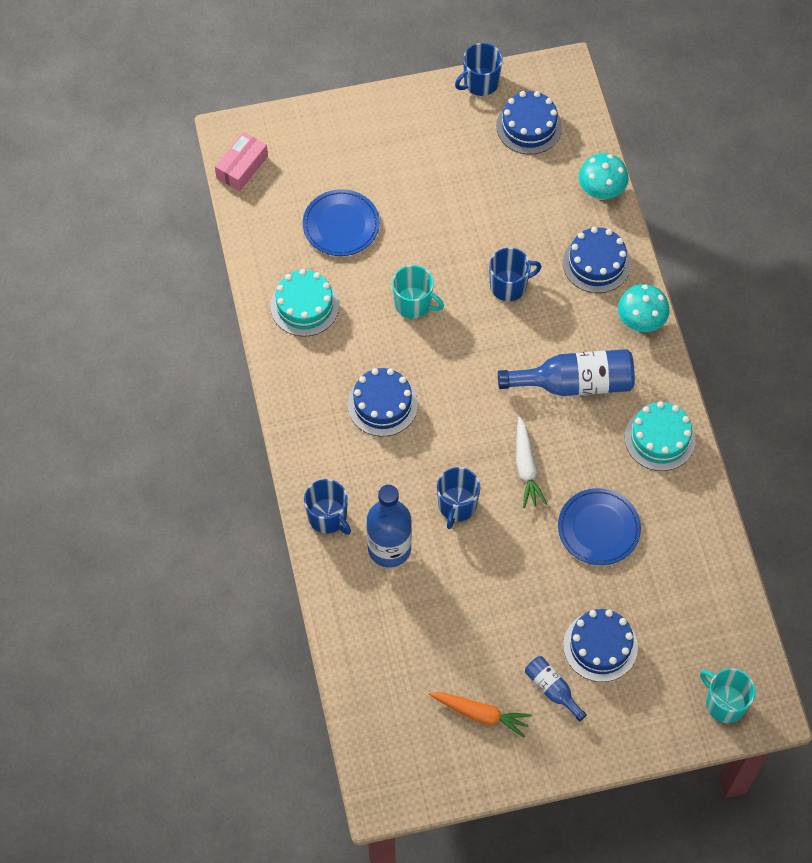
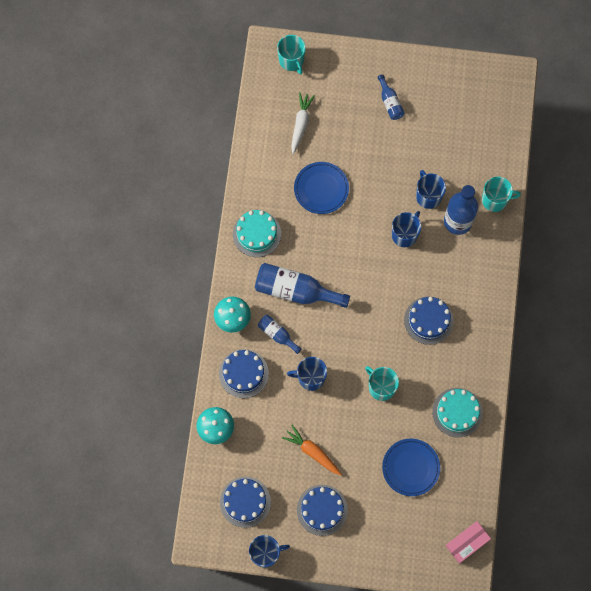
camera: 160 degrees left, 10 degrees up
blue mug [304,479,351,535] -> blue mug moved to [416,170,446,209]
orange carrot [429,692,532,738] -> orange carrot moved to [282,425,342,475]
white carrot [516,417,547,508] -> white carrot moved to [291,92,315,154]
blue cake [563,609,638,682] -> blue cake moved to [297,485,348,536]
none -> blue bottle [258,315,302,354]
none -> turquoise mug [482,177,521,212]

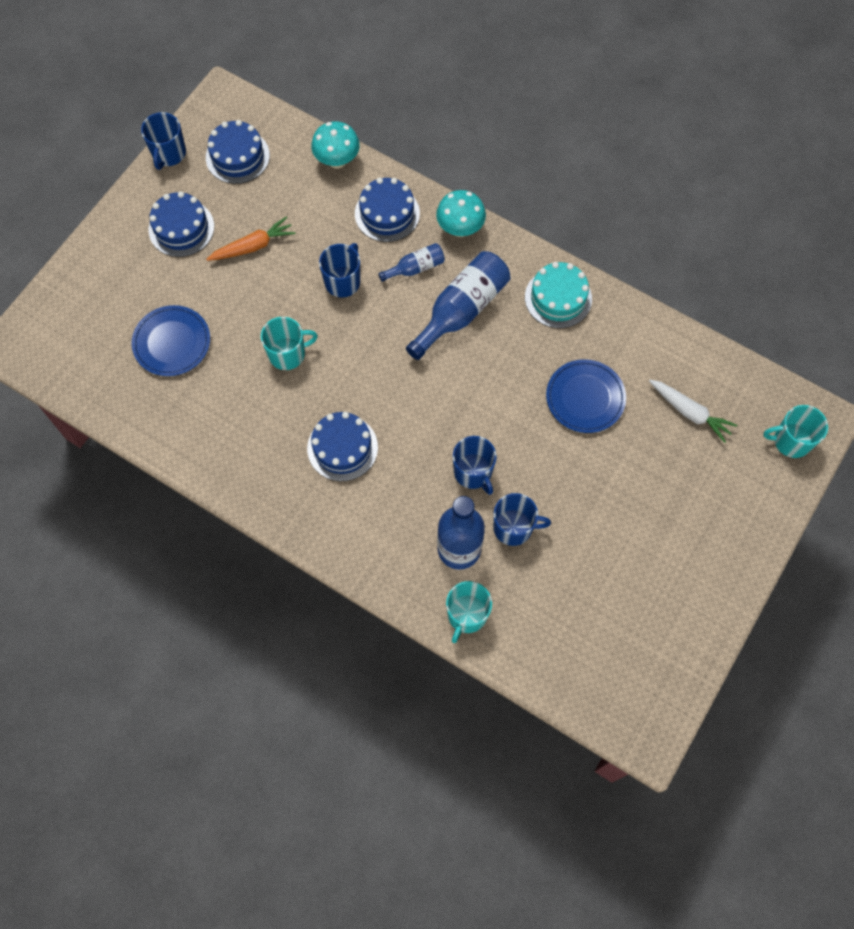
camera: 115 degrees right, 5 degrees down
blue bottle [378,74,404,120] -> none
turquoise cake [432,388,483,437] -> none
pink box [446,521,491,564] -> none

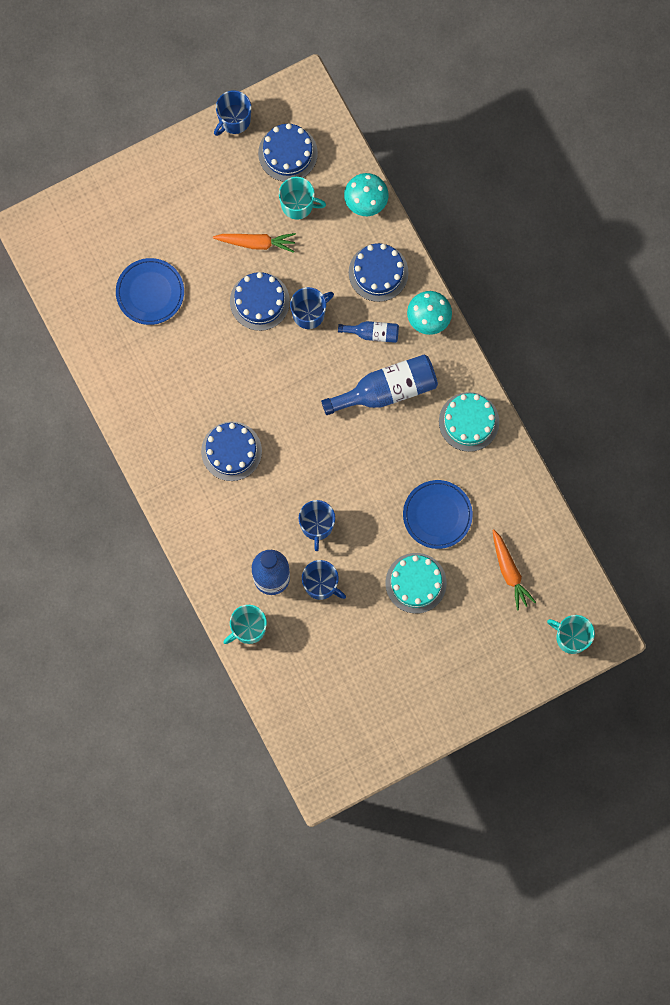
camera: 30 degrees right, 10 degrees up
blue cake [148,191,214,257] -> blue cake moved to [230,272,290,331]
turquoise mug [261,317,318,370] -> turquoise mug moved to [279,177,326,220]
white carrot [649,380,737,443] -> orange carrot [492,529,536,610]
none -> turquoise cake [385,553,447,614]

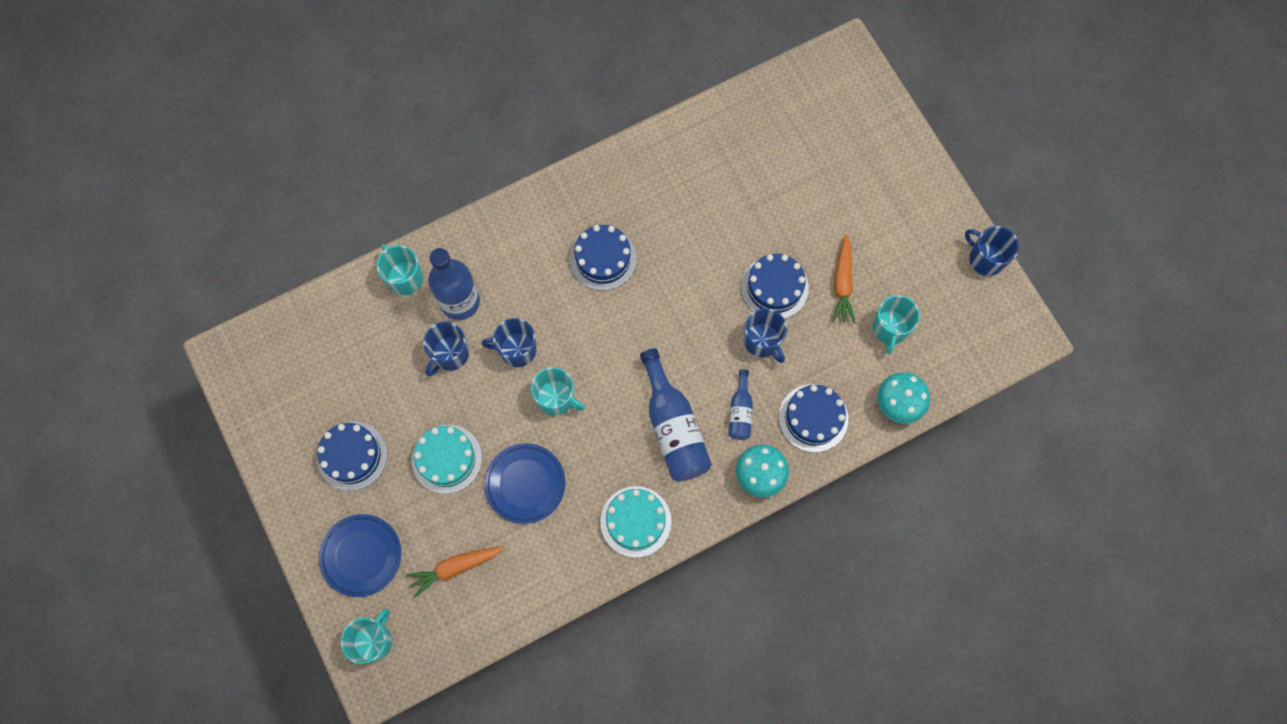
camera: 90 degrees right, 5 degrees down
blue plate [116,258,184,325] -> blue plate moved to [319,514,401,597]
blue cake [258,123,318,182] -> blue cake moved to [317,422,388,491]
none -> turquoise mug [531,367,585,416]

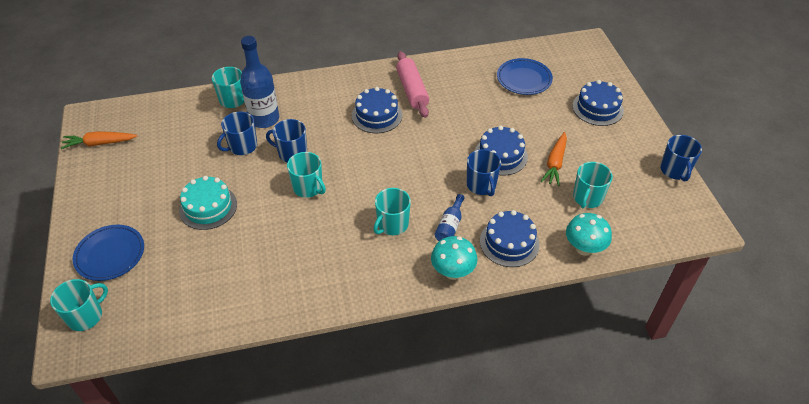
camera: 15 degrees right, 25 degrees down
blue cake [317,422,388,491] -> blue cake moved to [573,80,624,126]
orange carrot [406,546,504,597] -> orange carrot moved to [61,131,137,149]
blue plate [484,443,565,524] -> blue plate moved to [497,58,553,95]
turquoise cake [600,486,672,558] -> none
blue bottle [640,348,712,482] -> turquoise mug [373,188,411,235]
blue mug [965,226,1019,276] -> blue mug turned 150 degrees counterclockwise [660,135,702,182]
none -> pink rolling pin [396,51,429,118]

